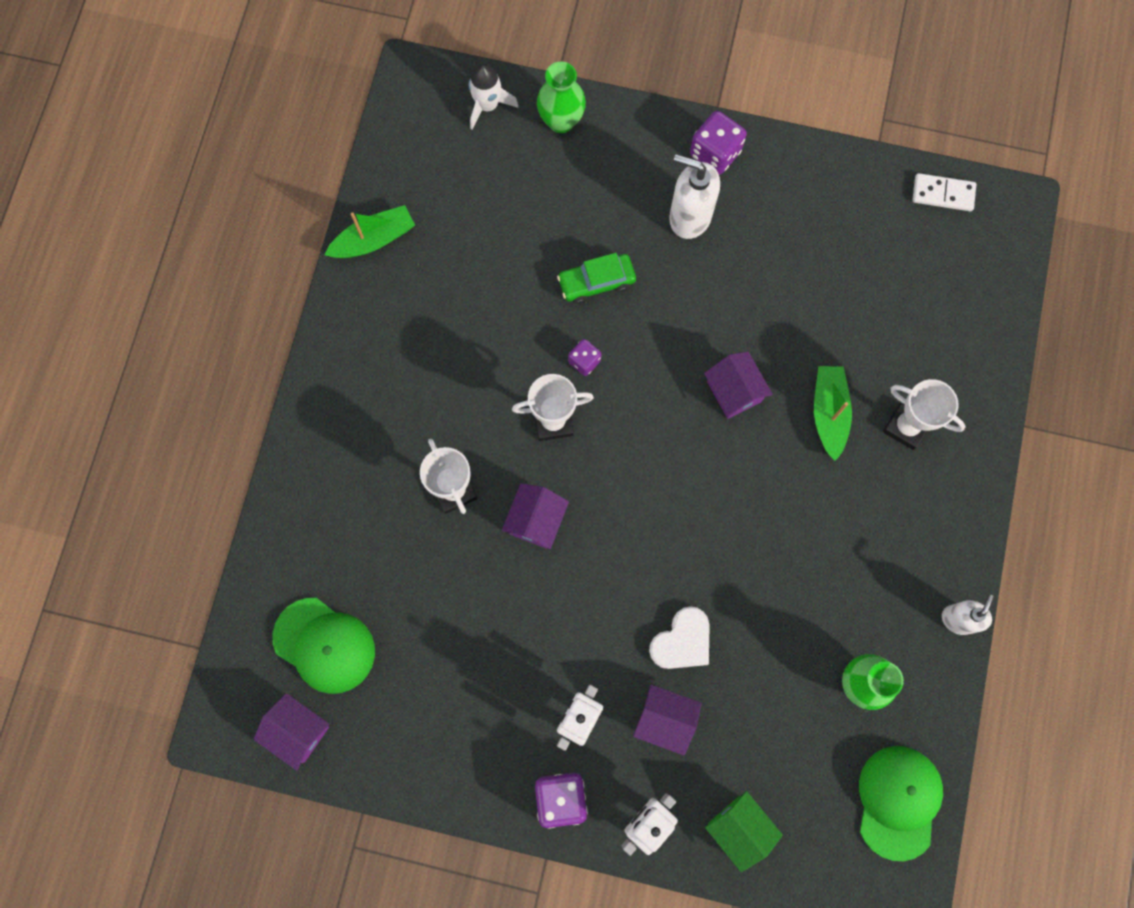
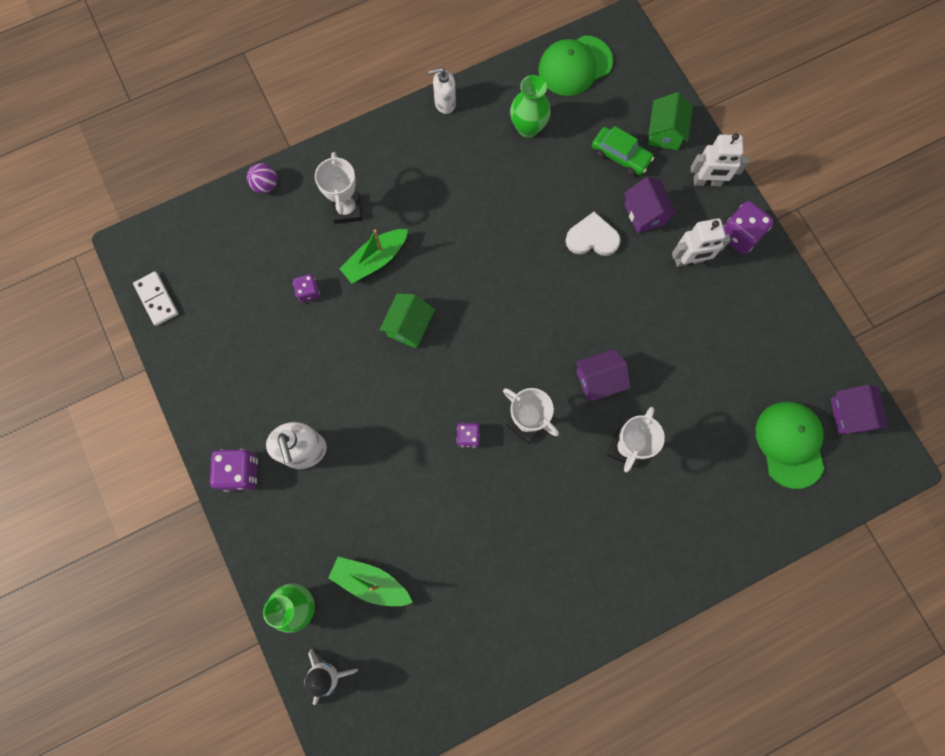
camera: 130 degrees left, 0 degrees up
green boat [324,205,415,258] -> green boat moved to [328,557,413,606]
green car [557,253,636,304] -> green car moved to [592,126,654,176]
purple house [704,352,773,419] -> green house [379,293,435,348]
none -> purple ball [247,163,277,193]
none -> purple dice [293,274,320,303]

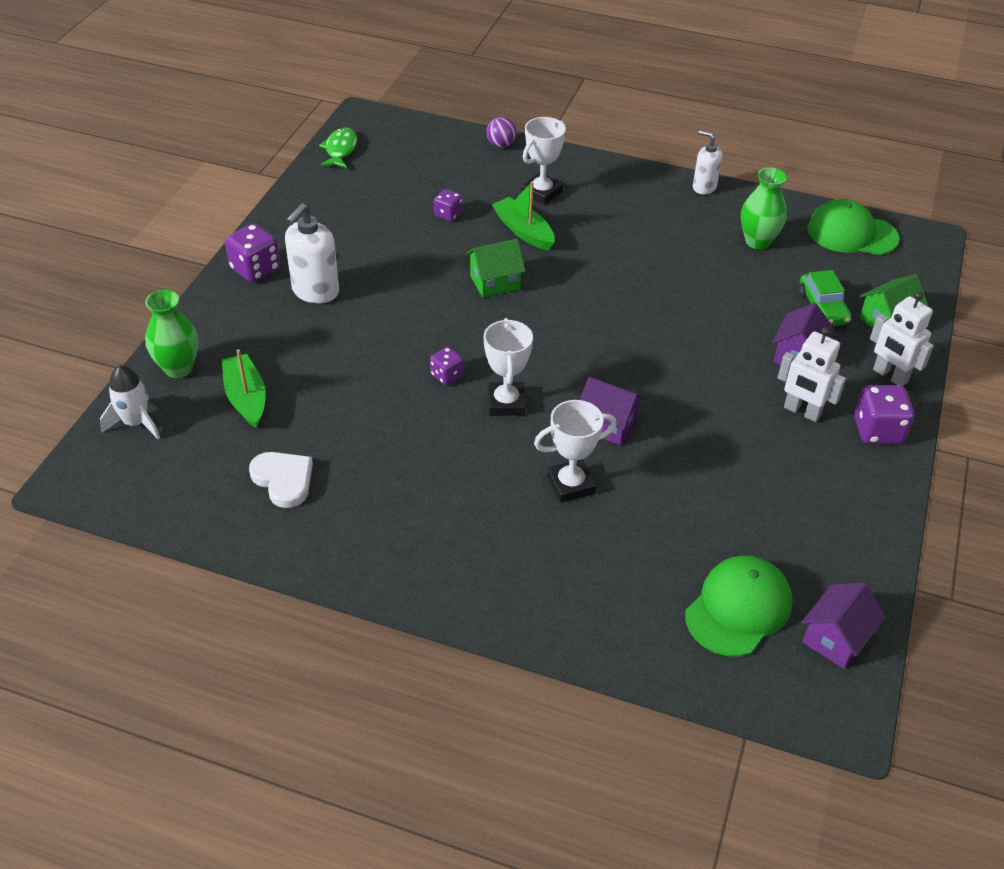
camera: 45 degrees right, 30 degrees down
white domino [133,272,178,326] -> green fish [319,128,357,168]
green boat [339,229,408,284] -> green boat turned 45 degrees clockwise [492,181,555,250]
white heart [566,211,621,256] -> white heart moved to [249,452,313,508]

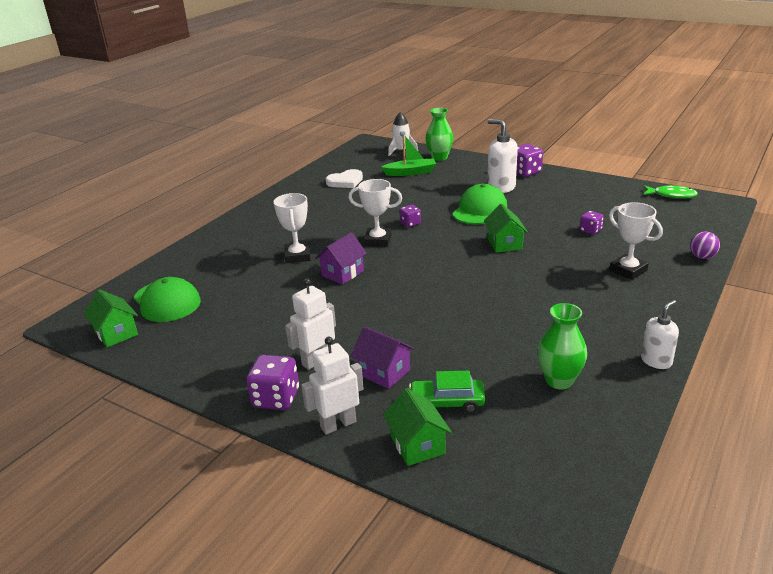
camera: 105 degrees right, 15 degrees down
green boat [492,181,555,250] -> none
purple house [802,582,886,669] -> green house [84,289,138,347]
green cap [807,199,899,255] -> green cap moved to [452,184,507,224]

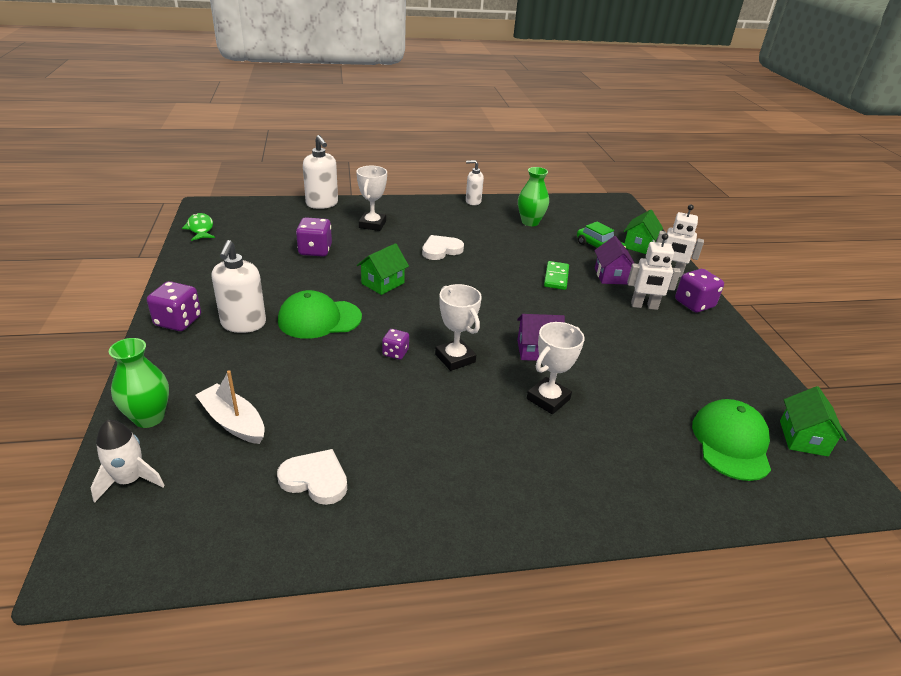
camera: 135 degrees left, 5 degrees up
green boat [381,134,436,176] -> white boat [195,370,264,444]
purple dice [580,211,604,235] -> purple dice [296,217,332,256], size x1.68
purple ball [690,232,720,259] -> white soap dispenser [303,135,338,209]
none -> white heart [422,235,464,260]
none -> green domino [544,261,569,290]

